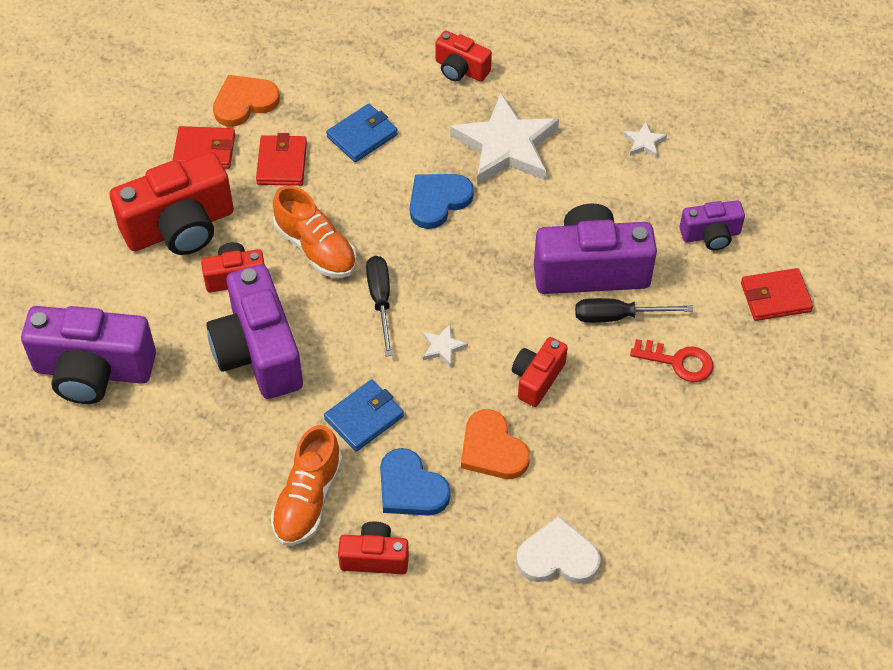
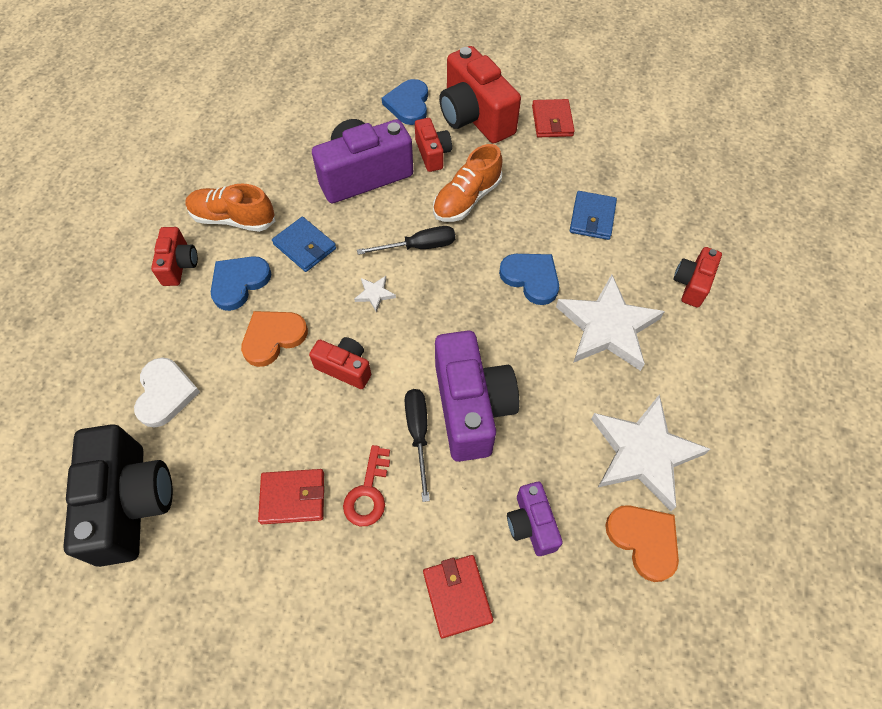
camera: 85 degrees right, 5 degrees up
purple camera [21,306,156,404] -> none
orange heart [213,75,280,127] -> orange heart moved to [605,505,679,582]
red wallet [256,133,307,186] -> red wallet moved to [258,469,324,524]
blue wallet [326,104,398,162] -> blue wallet turned 60 degrees clockwise [570,191,617,240]
white star [623,122,667,158] -> white star [591,394,710,511], size x2.49
none -> black camera [63,424,173,567]
none -> blue heart [382,79,428,125]

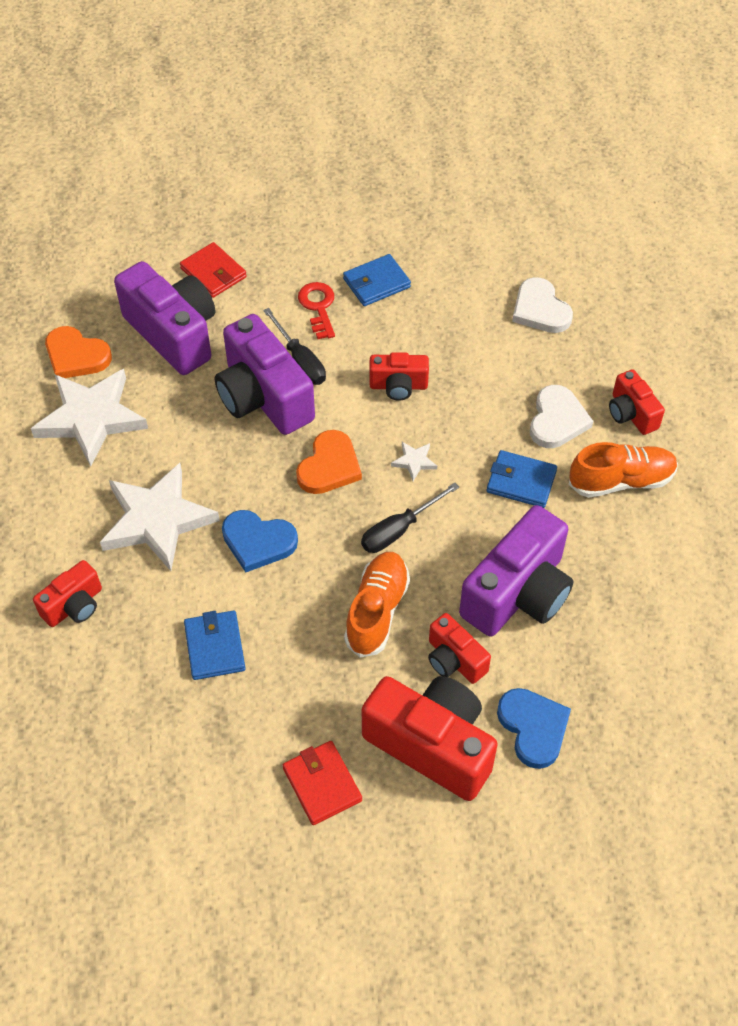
camera: 155 degrees right, 5 degrees down
black camera [63,424,173,567] -> none
blue heart [211,256,271,311] -> white heart [530,385,593,448]
orange heart [241,311,308,367] -> orange heart moved to [296,430,362,494]
red wallet [258,469,324,524] -> blue wallet [343,254,411,306]
purple camera [507,482,563,556] -> purple camera [114,261,215,375], size x1.89
red camera [673,247,722,308] -> red camera turned 45 degrees clockwise [33,560,102,627]

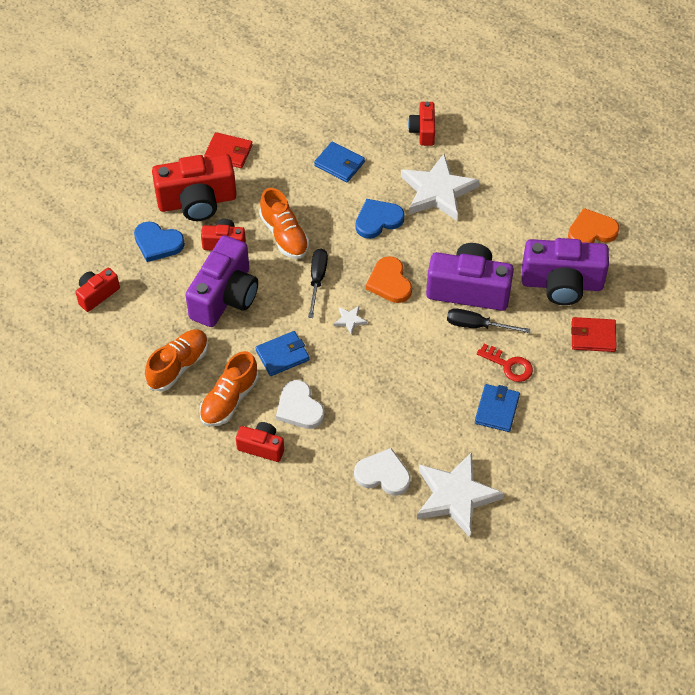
camera: 135 degrees right, 0 degrees up
white star [31,369,148,466] -> white star moved to [417,452,504,537]
red camera [369,352,429,401] -> red camera moved to [76,268,120,312]
purple camera [459,505,574,637] -> purple camera turned 150 degrees counterclockwise [185,235,258,327]
none -> orange shoe [145,329,208,391]

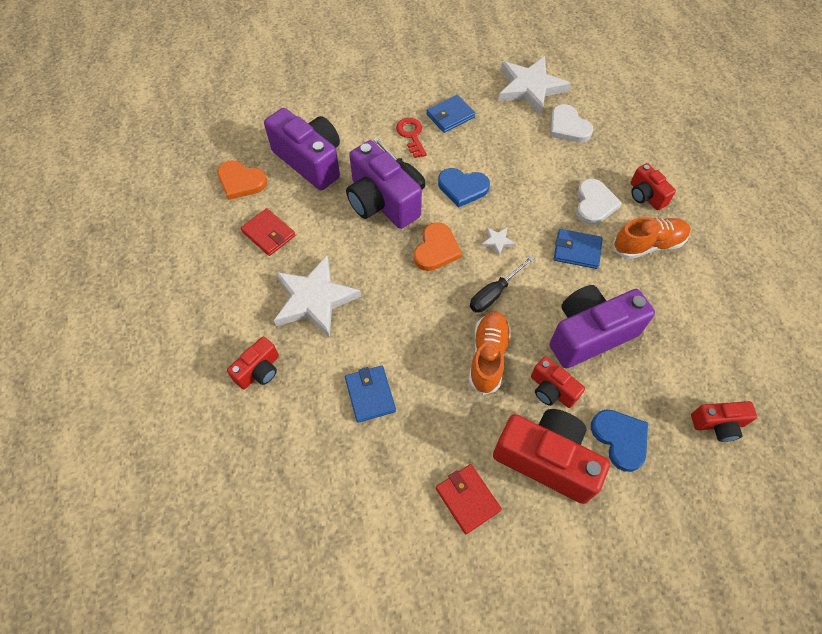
camera: 140 degrees left, 5 degrees up
orange shoe [145,329,208,391] -> none
blue heart [356,199,405,239] -> blue heart moved to [438,168,490,208]
red wallet [571,317,617,352] -> red wallet moved to [241,208,295,256]

